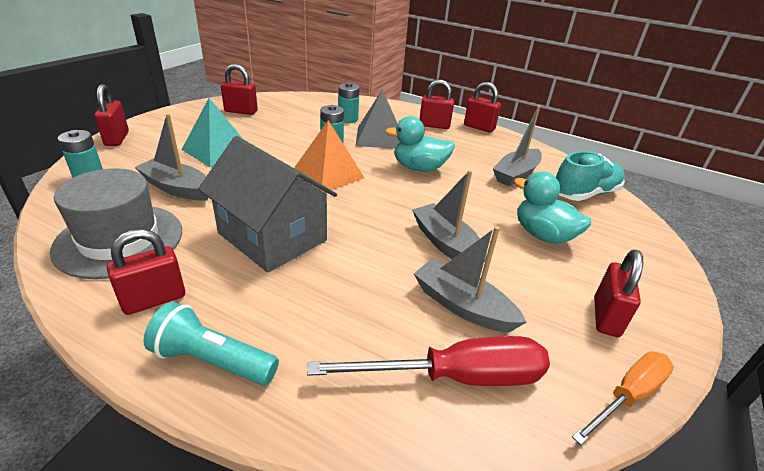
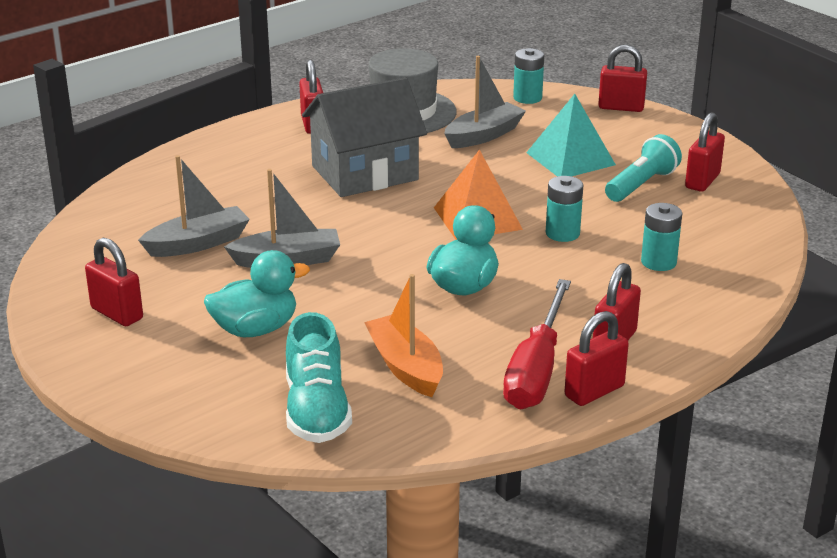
camera: 115 degrees right, 5 degrees down
turquoise flashlight [143,302,279,386] -> turquoise flashlight moved to [605,134,682,202]
red screwdriver [307,336,550,386] -> red screwdriver moved to [503,279,571,409]
grey pyramid [356,89,400,149] -> none
grey boat [493,105,542,186] -> orange boat [364,274,443,397]
orange screwdriver [572,351,674,445] -> none

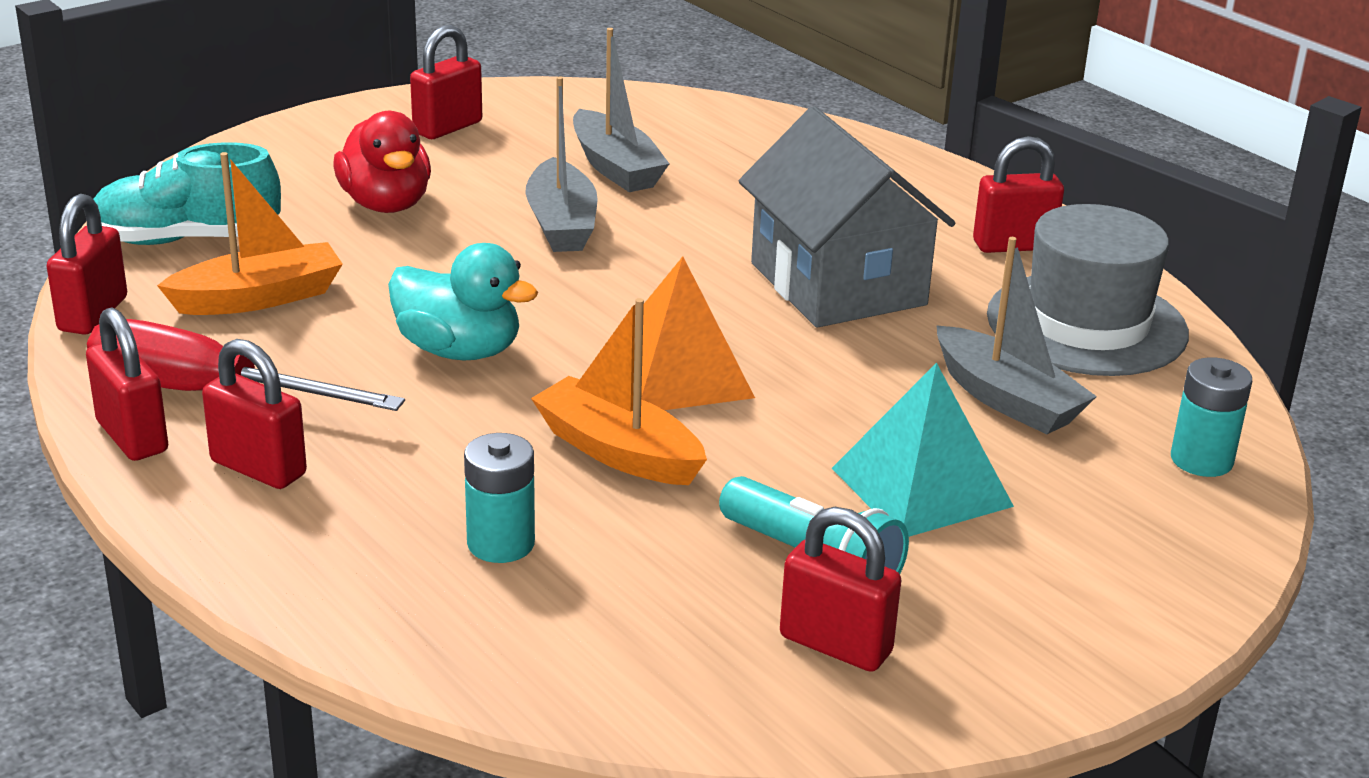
camera: 90 degrees right, 0 degrees up
turquoise duck [204,250,310,337] -> red duck [333,111,431,213]
turquoise battery [546,176,583,242] -> orange boat [531,298,707,485]
red padlock [598,45,647,112] -> red padlock moved to [46,194,127,335]

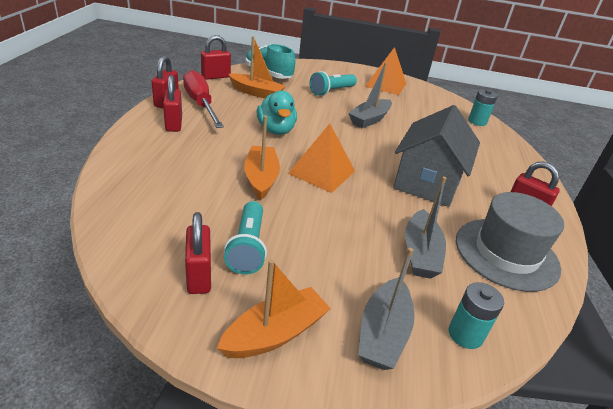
camera: 45 degrees right, 5 degrees up
red duck [333,111,431,213] -> turquoise flashlight [309,71,357,96]
red padlock [410,25,482,139] -> orange pyramid [365,47,406,95]
turquoise battery [464,433,535,563] -> turquoise battery moved to [468,89,498,126]
grey boat [573,28,670,192] -> grey boat moved to [358,248,415,370]
turquoise pyramid [832,363,1014,537] -> none
none -> orange boat [217,259,331,358]

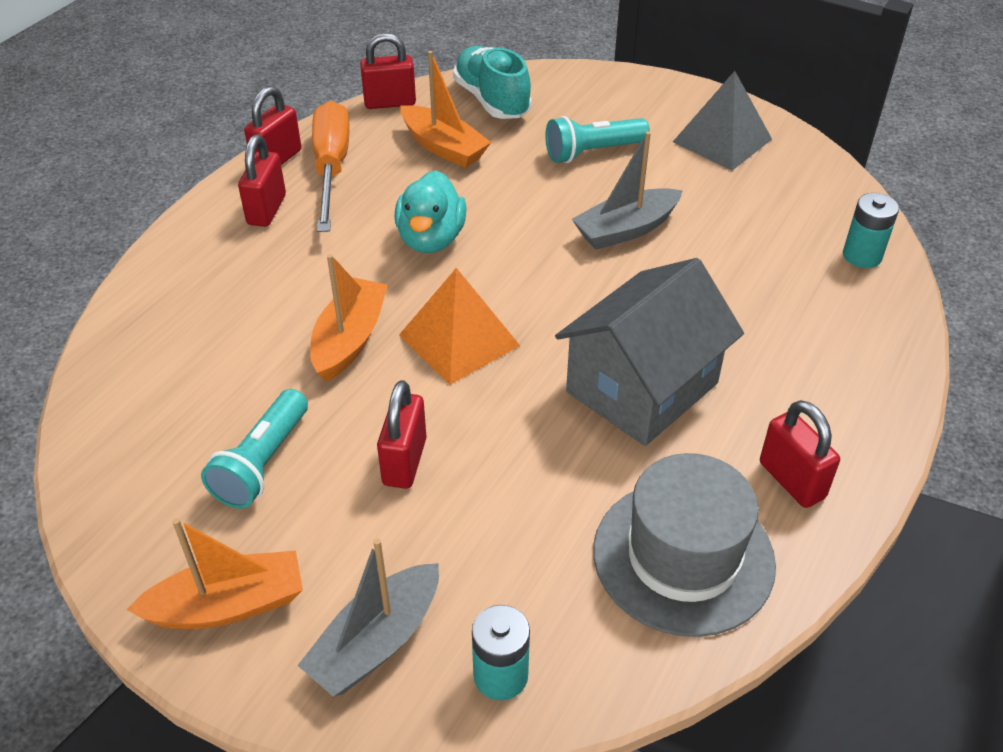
camera: 25 degrees right, 10 degrees up
red screwdriver [183,70,224,128] -> orange screwdriver [312,101,350,232]
red padlock [185,212,211,294] -> red padlock moved to [377,380,427,489]
orange pyramid [365,47,406,95] -> grey pyramid [673,71,772,171]
grey boat [405,177,446,279] -> none

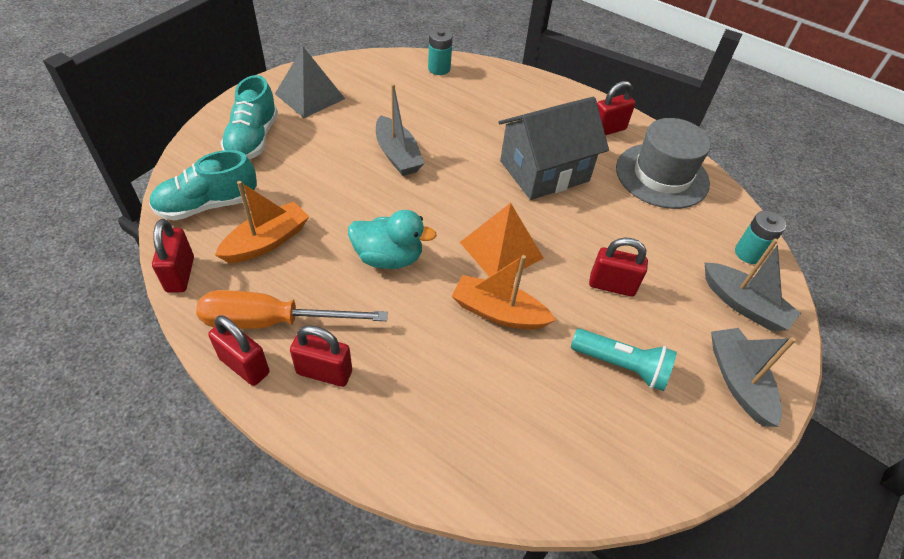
camera: 90 degrees left, 5 degrees up
orange boat [127,518,303,629] -> grey boat [711,328,796,427]
turquoise flashlight [545,116,650,163] -> none
grey house [555,258,744,446] -> grey house turned 75 degrees counterclockwise [498,97,609,200]
none -> turquoise shoe [220,75,278,159]

